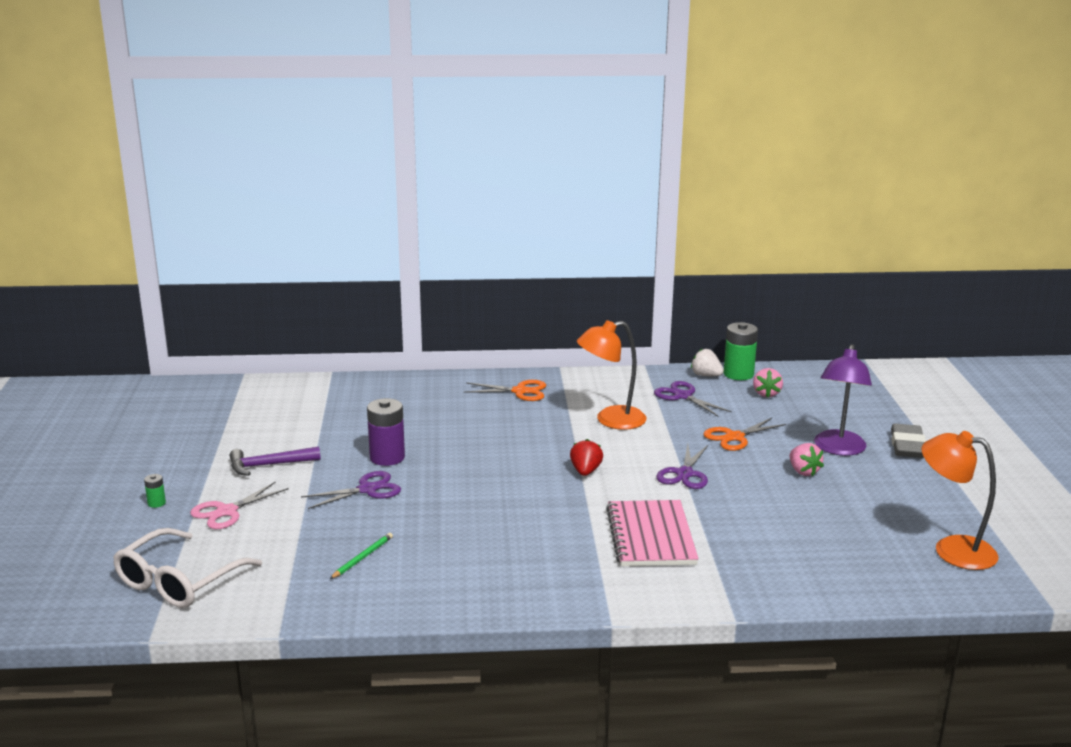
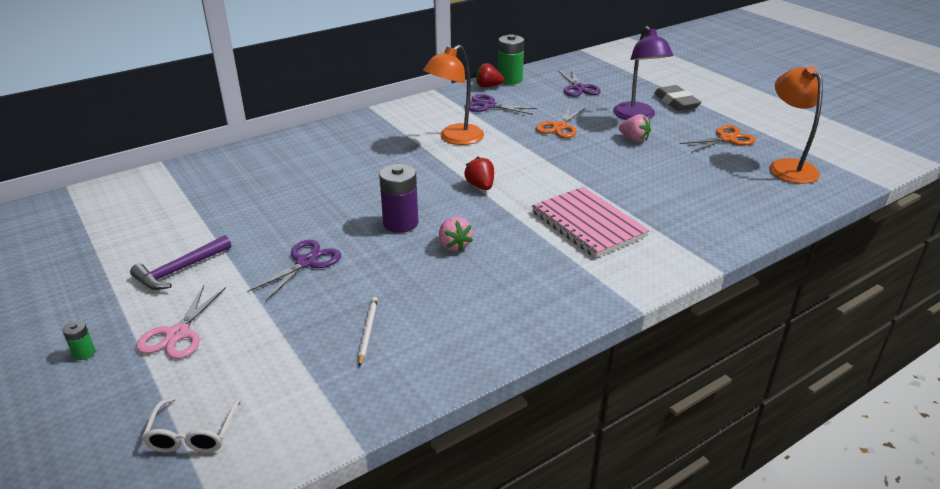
camera: 30 degrees left, 10 degrees up
white glasses [113,528,262,608] -> white glasses [142,397,241,453], size x0.59
green pencil [330,533,393,579] -> white pencil [358,297,378,367]
purple battery [367,398,405,466] -> purple battery moved to [379,164,418,233]
orange scissors [464,380,546,401] -> orange scissors moved to [680,125,756,153]
purple scissors [656,444,708,489] -> purple scissors moved to [558,69,601,97]
white strawberry [691,349,724,376] -> red strawberry [476,63,504,87]
pink strawberry [753,368,783,398] -> pink strawberry moved to [439,217,473,252]
orange lamp [922,431,999,570] -> orange lamp turned 75 degrees clockwise [769,66,823,184]

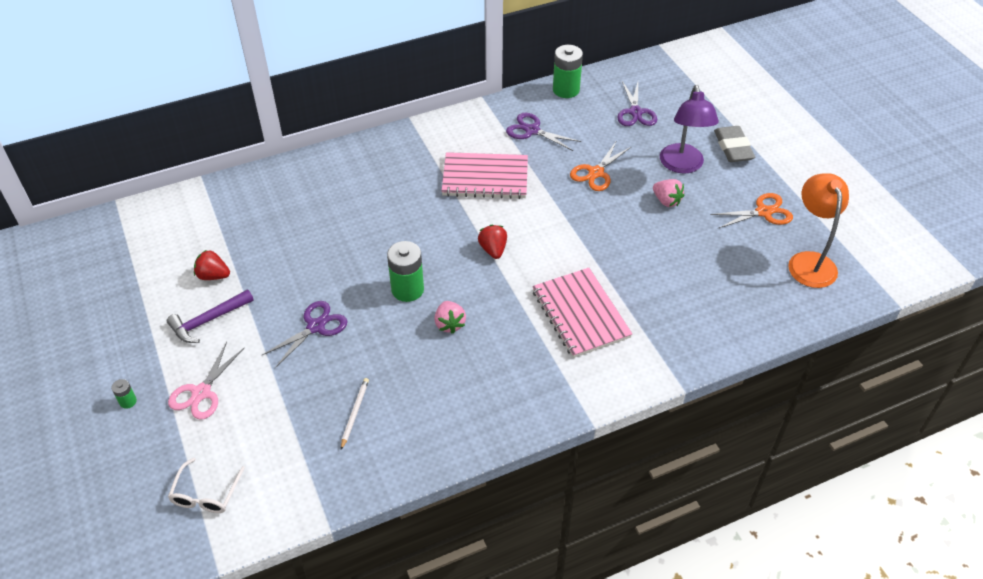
camera: 10 degrees right, 15 degrees up
purple battery [379,164,418,233] -> green battery [387,241,424,302]
orange lamp [423,45,484,145] -> pink notebook [441,152,528,199]
red strawberry [476,63,504,87] -> red strawberry moved to [194,250,230,280]

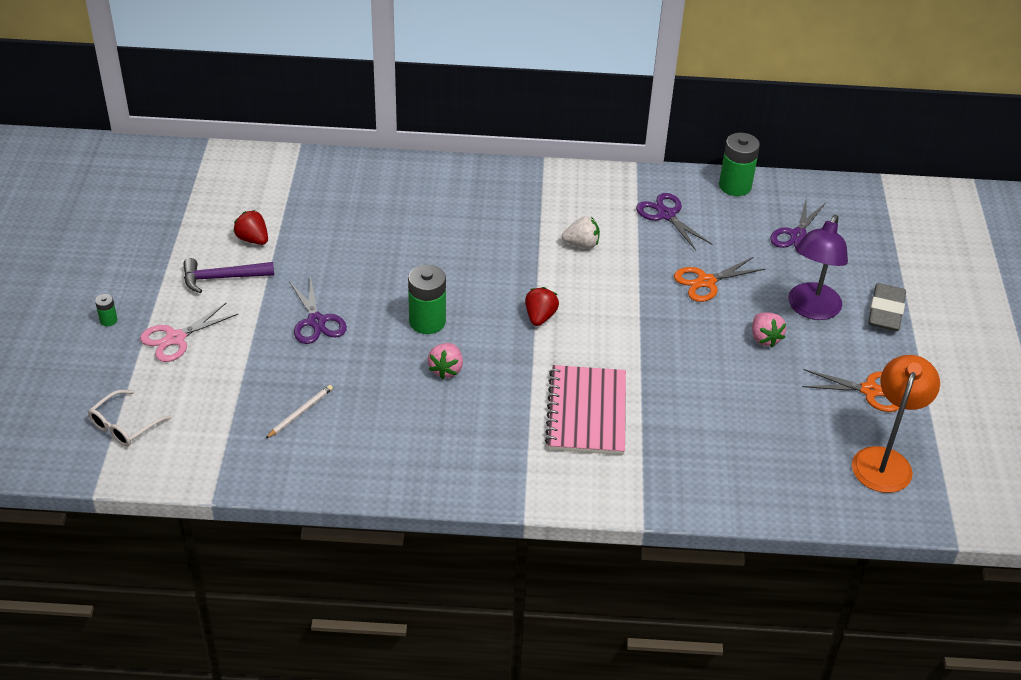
camera: 25 degrees right, 5 degrees down
purple scissors [262,301,348,368] -> purple scissors turned 90 degrees clockwise [289,276,347,344]
pink notebook [441,152,528,199] -> white strawberry [562,216,600,249]

